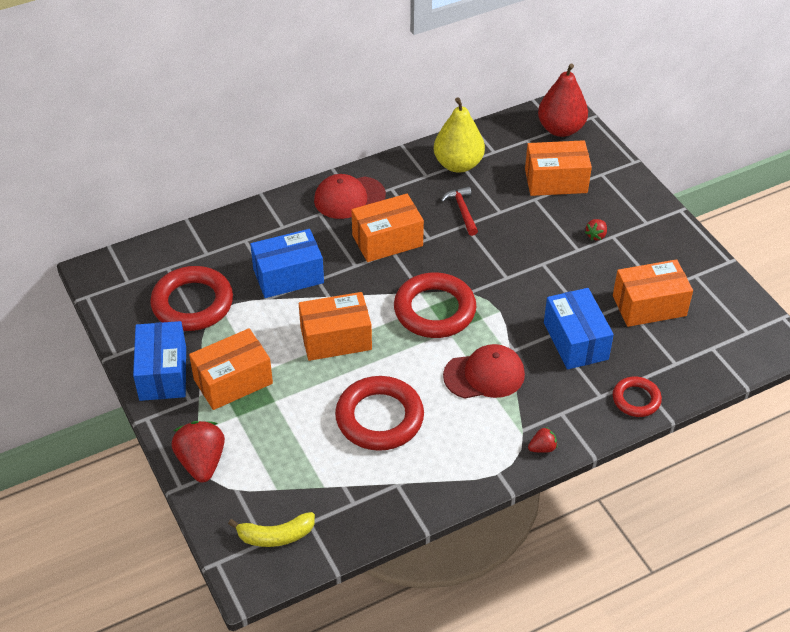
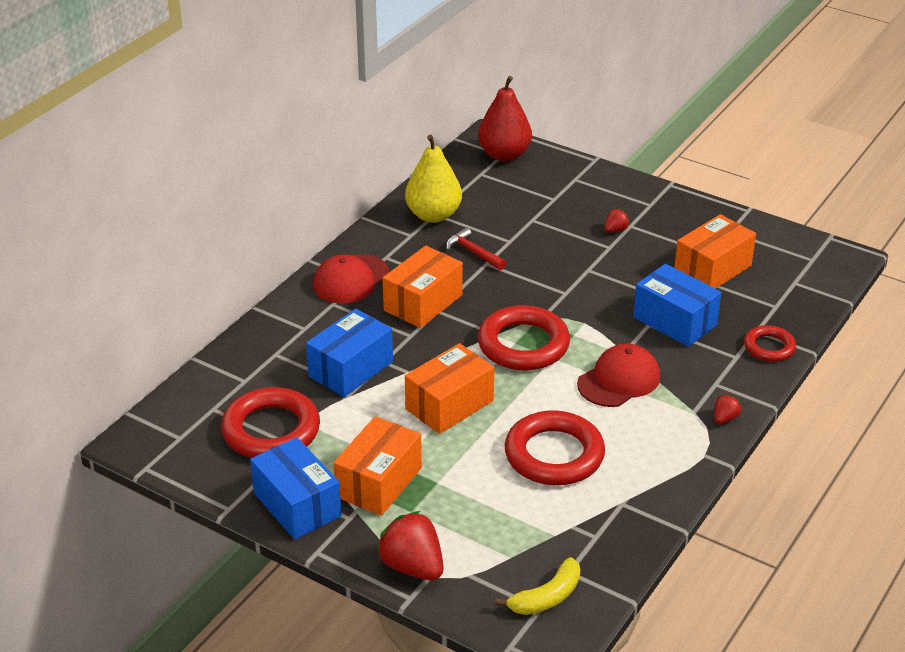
camera: 30 degrees left, 10 degrees down
orange box [525,140,592,196] -> none
red strawberry [585,219,607,240] -> red strawberry turned 135 degrees counterclockwise [604,209,630,233]

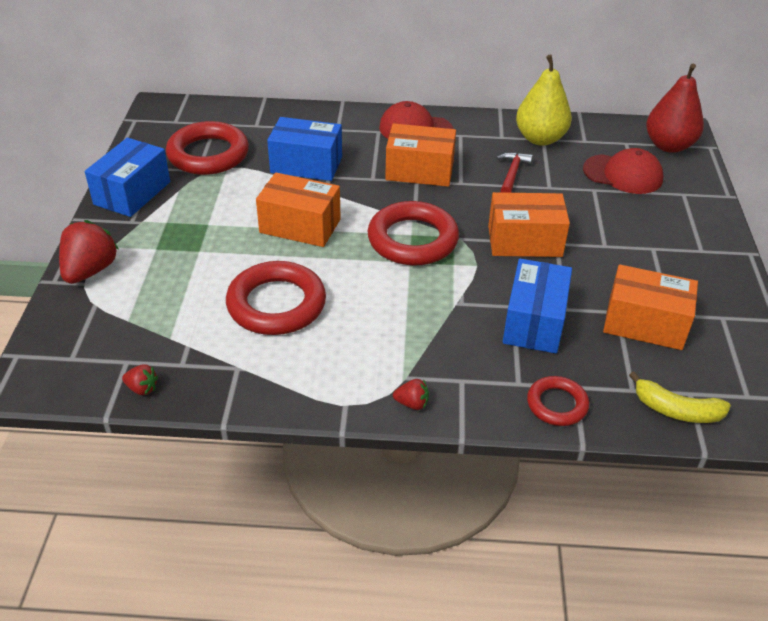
camera: 60 degrees right, 5 degrees up
orange box [333,416,422,516] -> orange box moved to [488,192,570,257]
yellow banana [495,557,580,615] -> yellow banana moved to [629,371,731,423]
red cap [577,344,660,407] -> red cap moved to [583,148,663,194]
red strawberry [604,209,630,233] -> red strawberry moved to [122,364,158,395]

